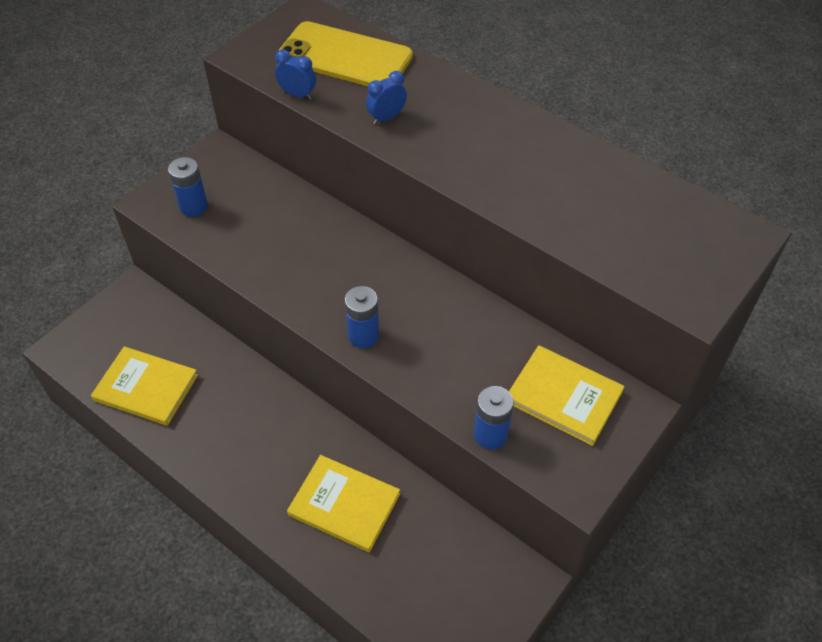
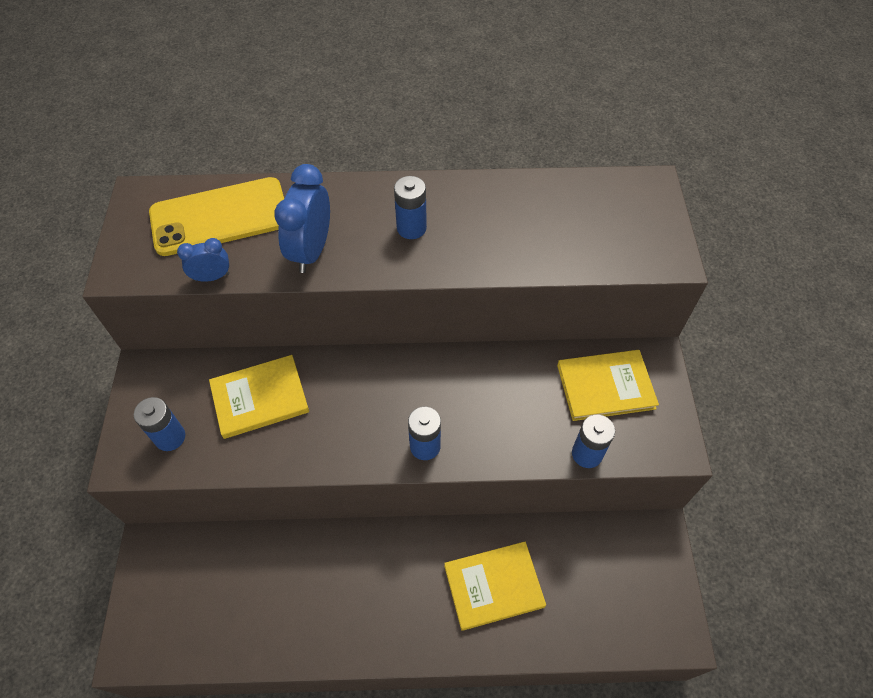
camera: 40 degrees left, 5 degrees up
yellow book [91,346,198,426] -> yellow book moved to [209,355,309,439]
blue clock [366,71,407,124] -> blue clock [274,164,330,273], size x1.79
none -> blue battery [394,176,427,239]

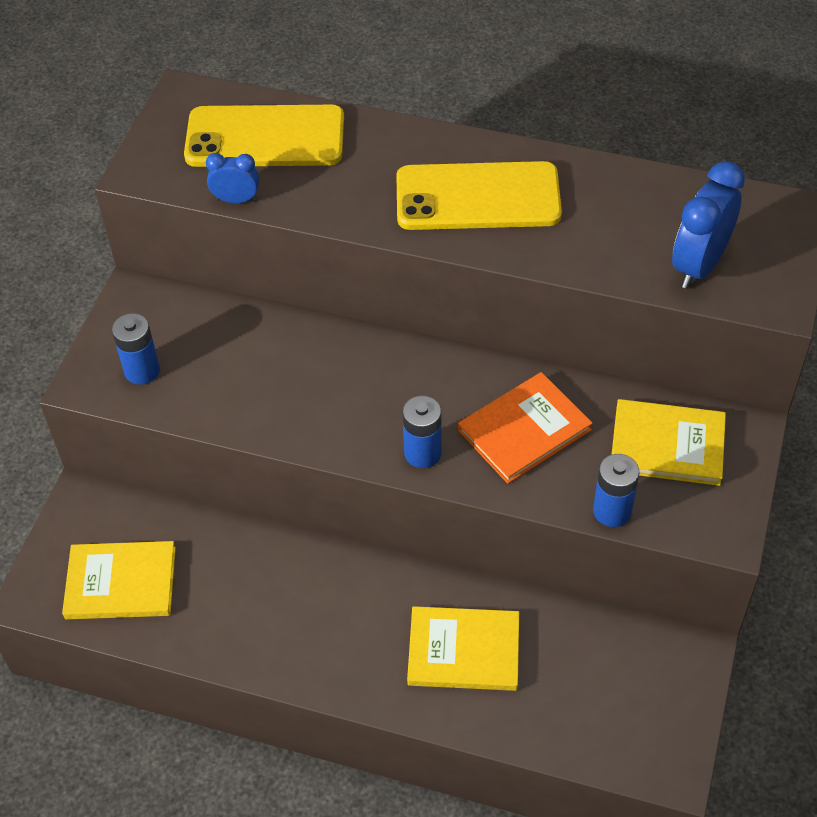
camera: 20 degrees right, 5 degrees down
yellow book [209,355,309,439] -> yellow book moved to [62,541,176,620]
blue clock [274,164,330,273] -> blue clock moved to [672,161,745,289]
blue battery [394,176,427,239] -> yellow phone [396,161,562,230]
none -> orange book [458,372,593,484]

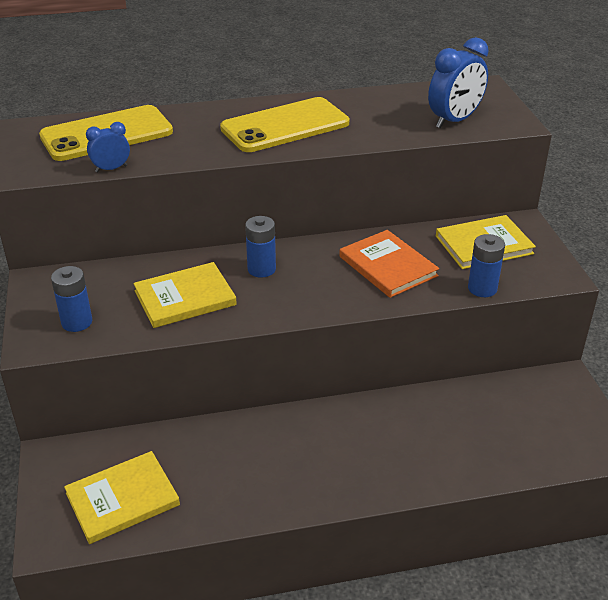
camera: 30 degrees left, 15 degrees down
blue battery [403,396,442,468] -> blue battery moved to [245,216,276,278]
yellow book [407,606,519,691] -> yellow book moved to [133,262,237,328]
orange book [458,372,593,484] -> orange book turned 60 degrees counterclockwise [339,230,439,298]
blue clock [672,161,745,289] -> blue clock turned 135 degrees counterclockwise [428,37,489,128]

